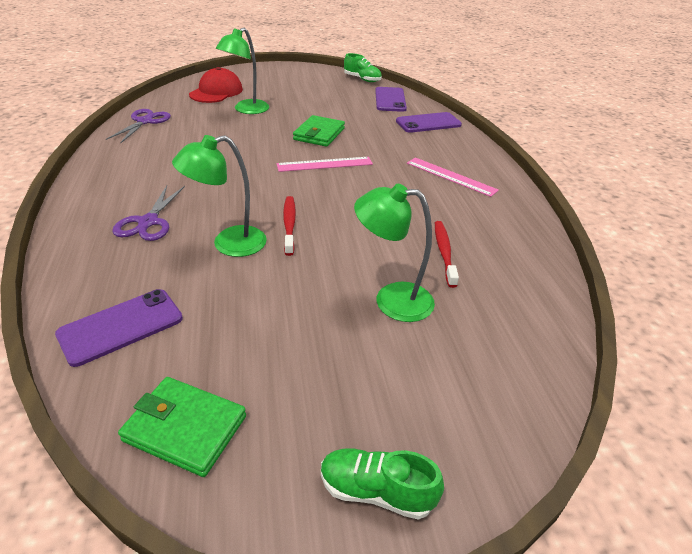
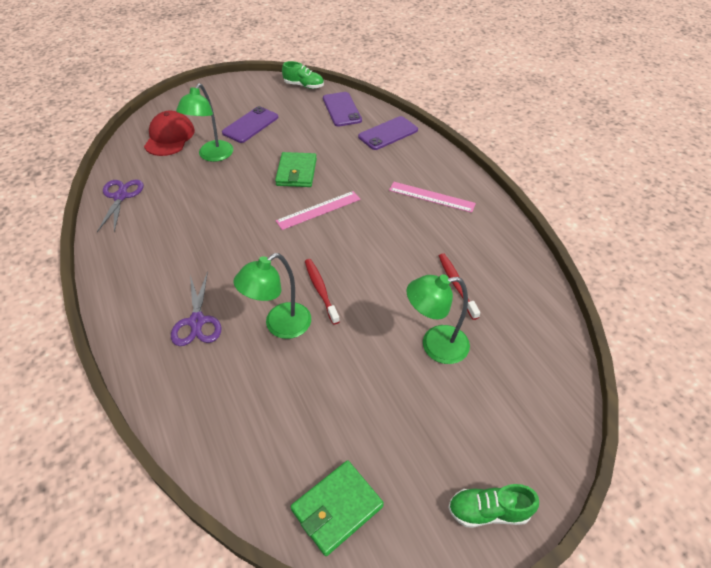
camera: 15 degrees left, 10 degrees up
purple phone [55,289,183,367] -> purple phone moved to [222,106,278,143]
green wallet [118,377,246,477] -> green wallet turned 45 degrees counterclockwise [290,460,384,556]

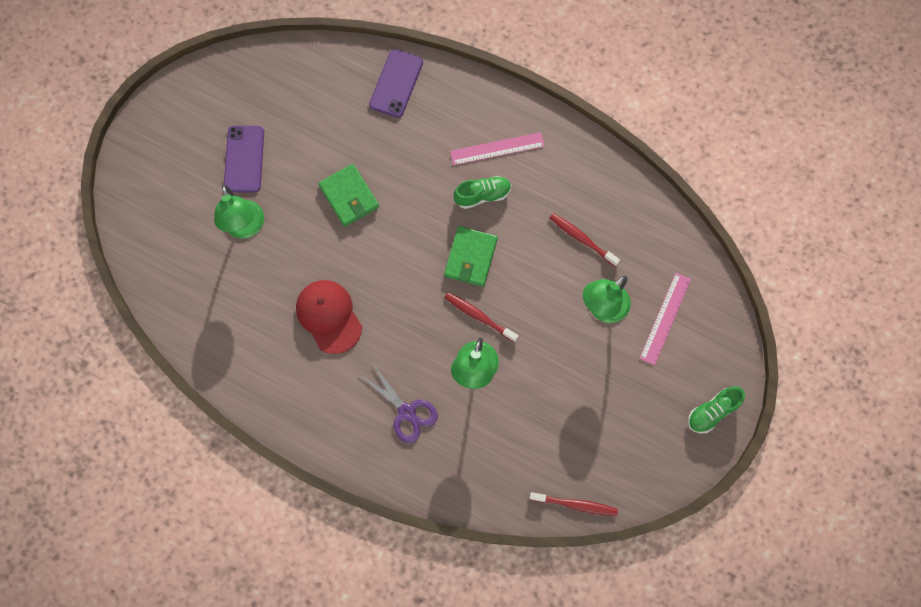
camera: 35 degrees left, 25 degrees up
purple scissors [97,180,144,232] -> none
red cap [144,111,195,156] -> red cap moved to [296,280,362,354]
pink ruler [276,191,361,230] -> pink ruler moved to [639,273,691,365]
green shoe [282,61,324,89] -> green shoe moved to [453,176,511,209]
green wallet [290,460,384,556] -> green wallet moved to [444,226,498,287]
purple phone [323,92,362,126] -> none
none -> red toothbrush [529,492,618,516]

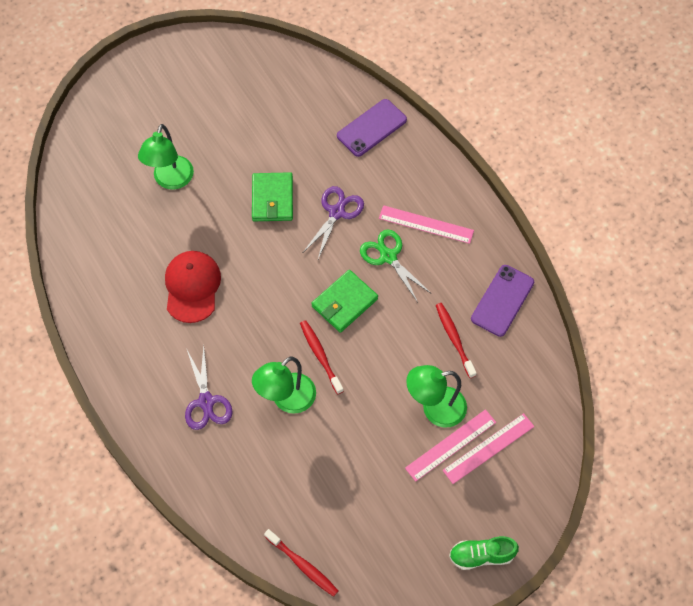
camera: 30 degrees right, 10 degrees down
purple phone [224,126,264,192] -> purple phone moved to [471,265,534,337]
green shoe [453,176,511,209] -> green scissors [360,229,432,302]
none -> purple scissors [303,186,364,259]
none -> pink ruler [405,409,496,482]

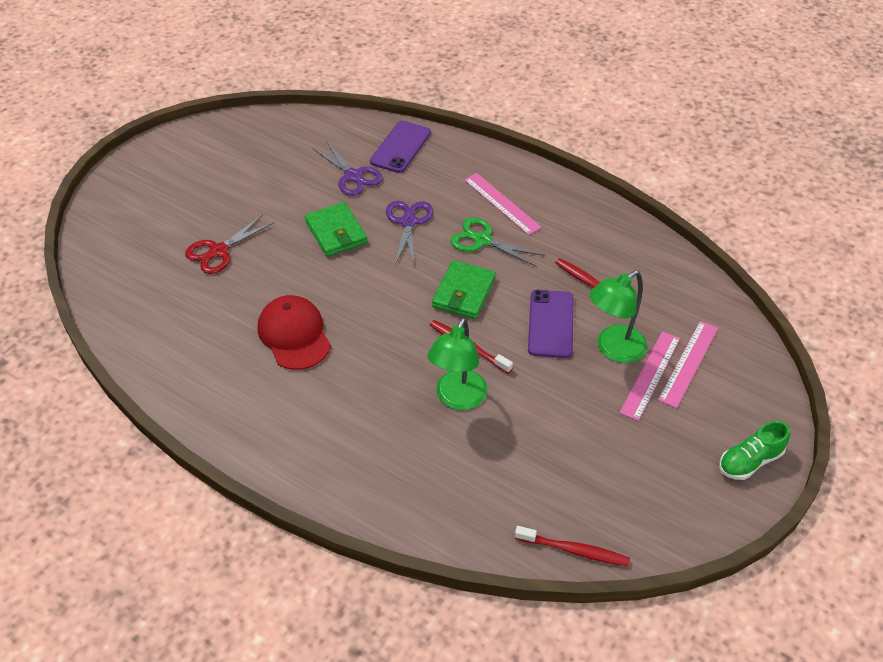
camera: 25 degrees left, 15 degrees down
green lamp [138,124,194,190] -> red scissors [185,214,275,274]
purple scissors [185,346,233,430] -> purple scissors moved to [312,140,383,196]
pink ruler [379,205,474,244] -> pink ruler turned 60 degrees clockwise [464,173,542,235]
purple phone [471,265,534,337] -> purple phone moved to [528,290,574,358]

